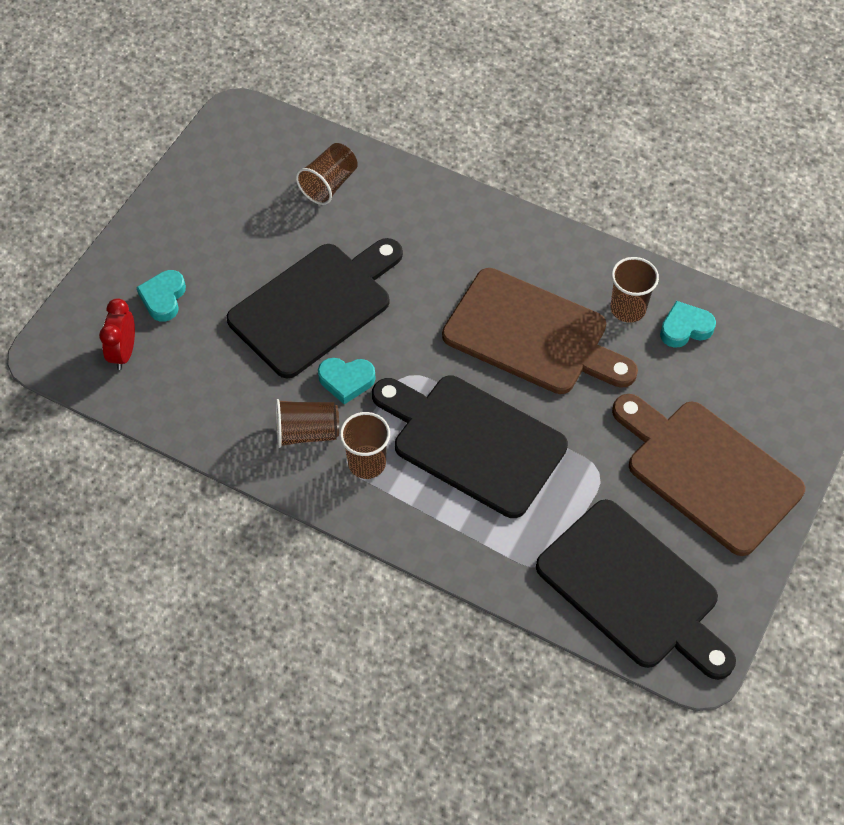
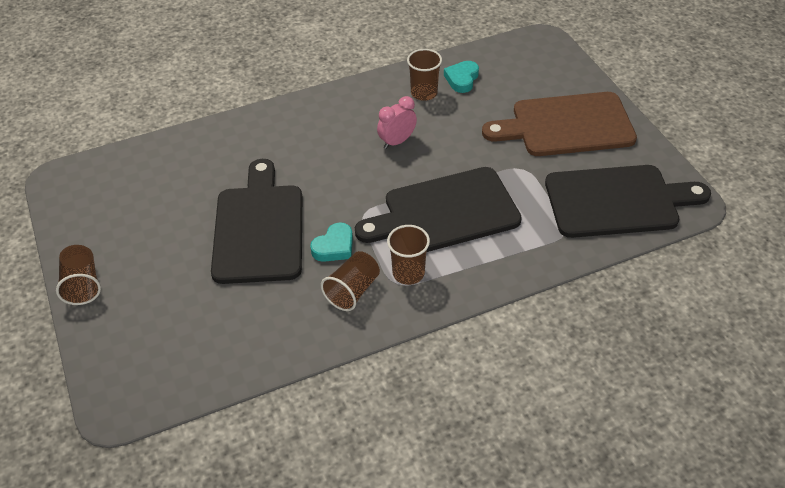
camera: 50 degrees left, 10 degrees down
red clock [99,298,135,370] -> none
turquoise heart [136,270,186,322] -> none
brown cup [296,143,358,205] -> brown cup moved to [56,245,101,305]
brown cutting board [442,268,638,394] -> pink clock [377,96,417,149]

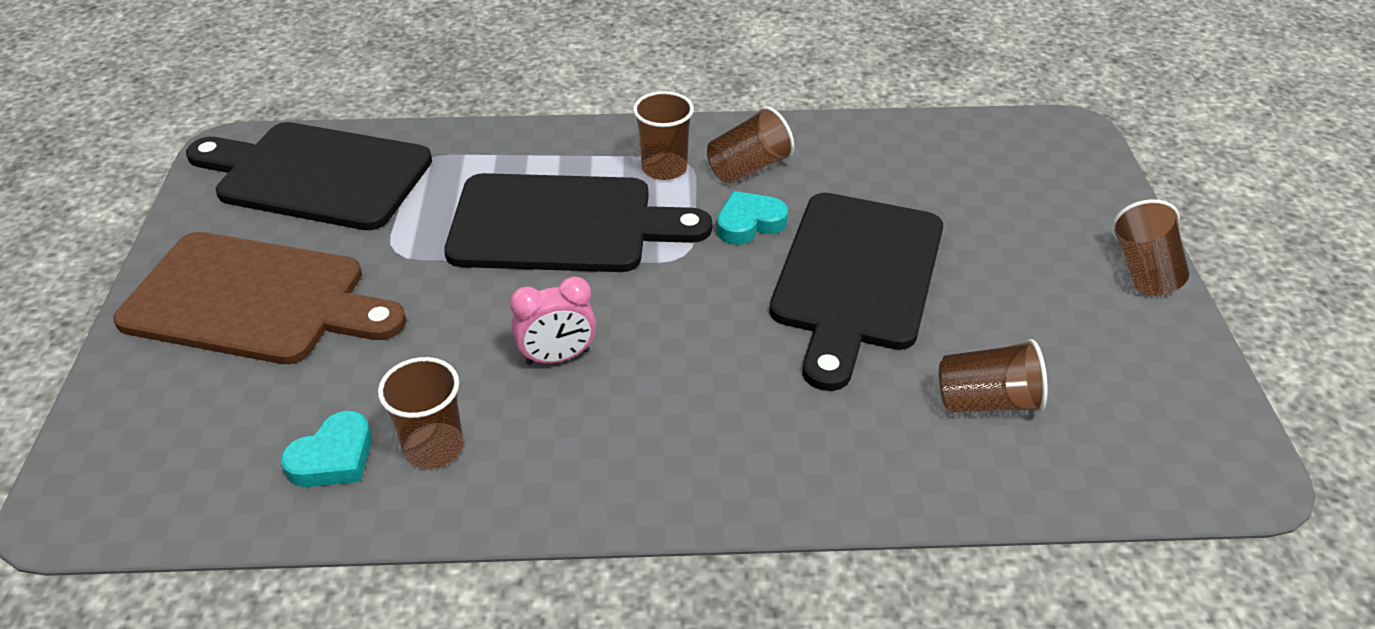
camera: 160 degrees left, 5 degrees down
none -> brown cup [939,339,1048,413]

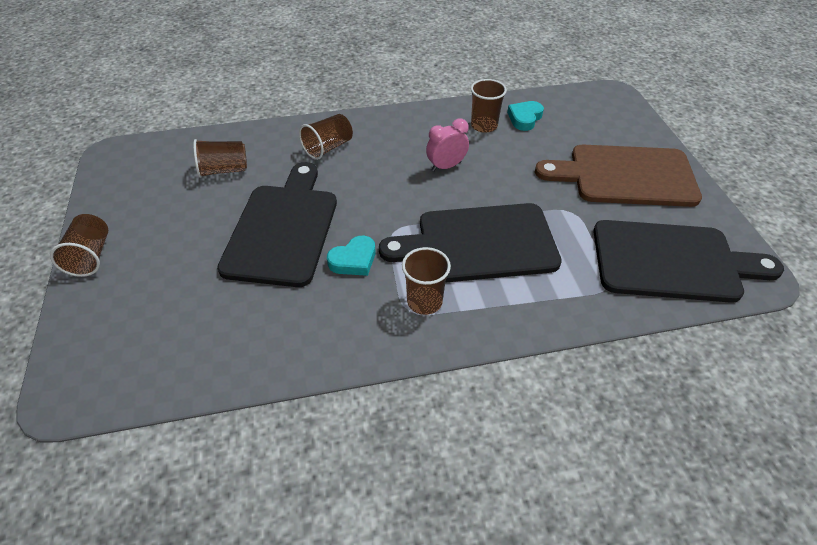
camera: 170 degrees right, 5 degrees up
brown cup [707,106,794,184] -> brown cup moved to [299,114,353,160]

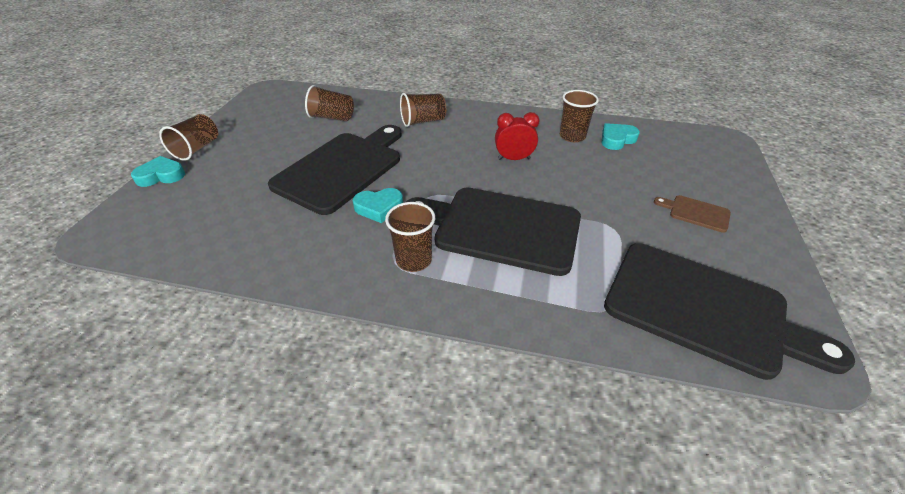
camera: 25 degrees right, 5 degrees down
pink clock [426,118,469,172] -> red clock [495,112,540,160]
brown cutting board [535,145,702,207] -> brown cutting board [654,195,731,233], size x0.41
none -> turquoise heart [131,156,185,187]

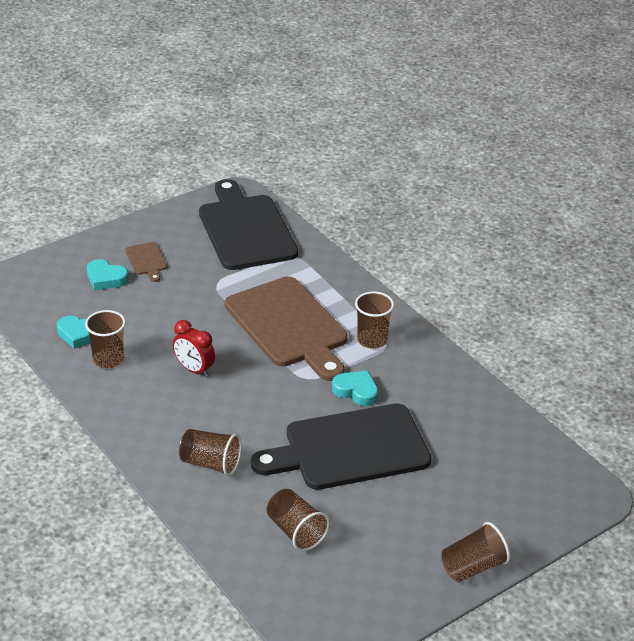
camera: 140 degrees left, 5 degrees down
turquoise heart [131,156,185,187] -> turquoise heart moved to [87,259,129,290]
black cutting board [406,187,581,276] -> brown cutting board [225,276,348,381]

